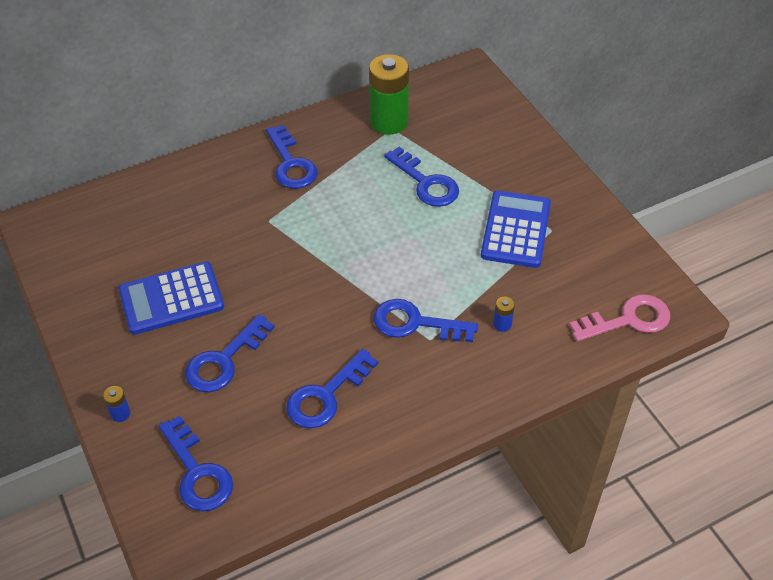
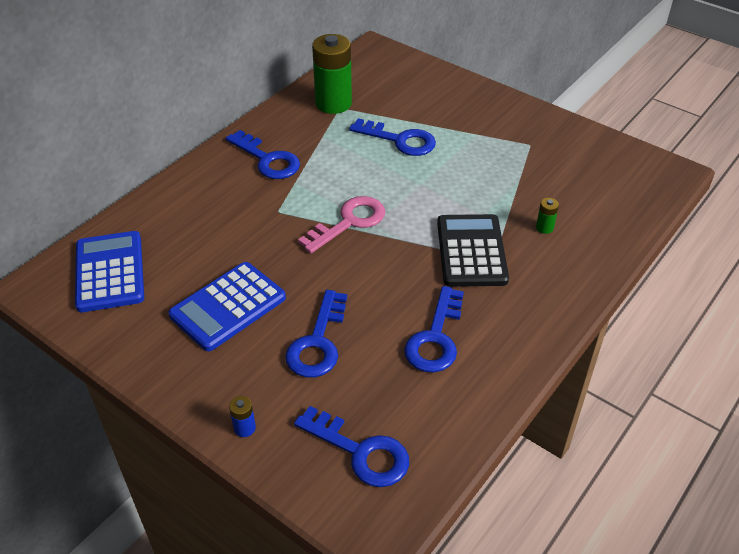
camera: 25 degrees left, 5 degrees down
blue key [374,299,478,342] -> black calculator [437,214,509,287]
blue calculator [481,191,551,268] -> blue calculator moved to [75,231,144,312]
blue battery [493,297,515,332] -> green battery [536,198,559,234]
pink key [569,294,670,342] -> pink key moved to [298,196,385,253]

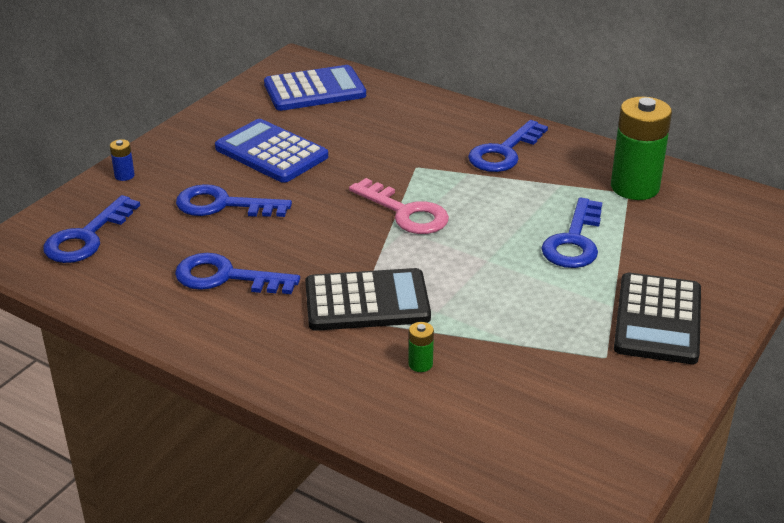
camera: 85 degrees right, 10 degrees down
none -> black calculator [614,273,701,364]

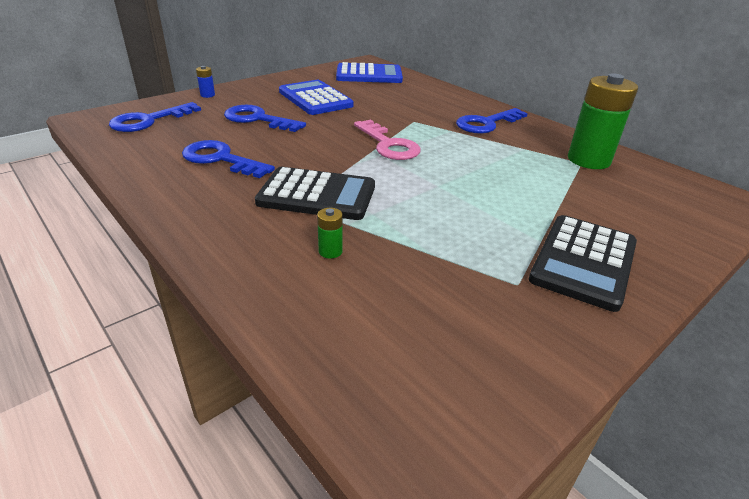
camera: 15 degrees right, 0 degrees up
blue key [541,197,603,268] -> none

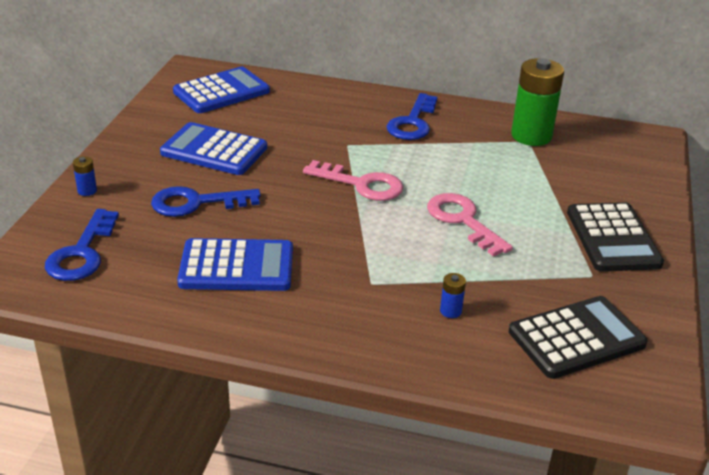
camera: 35 degrees left, 0 degrees up
blue key [182,140,275,178] -> blue calculator [177,238,293,291]
black calculator [255,167,375,220] -> black calculator moved to [509,296,648,379]
green battery [317,208,343,259] -> blue battery [440,273,466,318]
none -> pink key [427,193,513,257]

